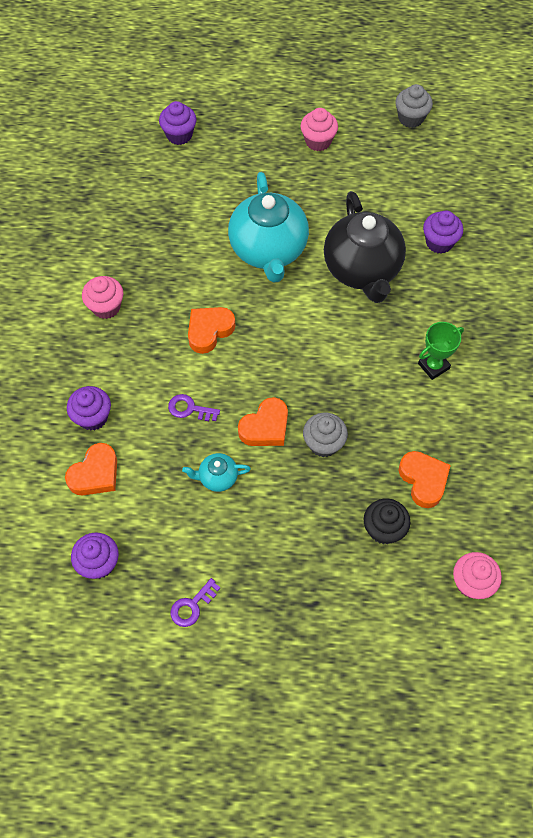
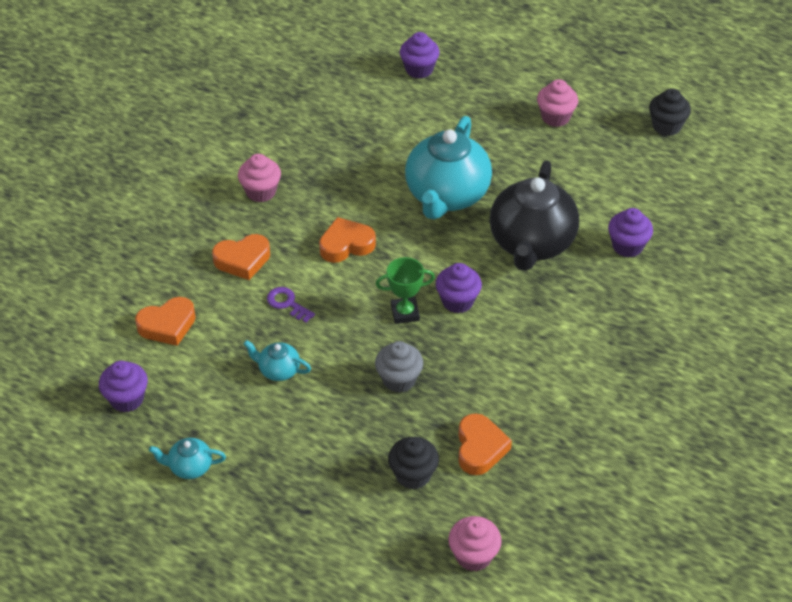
camera: 25 degrees right, 15 degrees down
purple cupcake [67,386,111,431] -> purple cupcake moved to [436,263,482,313]
purple key [171,578,220,627] -> turquoise teapot [149,438,226,479]
orange heart [238,397,288,446] -> orange heart moved to [212,234,270,280]
grey cupcake [396,84,433,128] -> black cupcake [649,88,691,136]
green trophy [418,322,464,380] -> green trophy moved to [376,257,435,324]

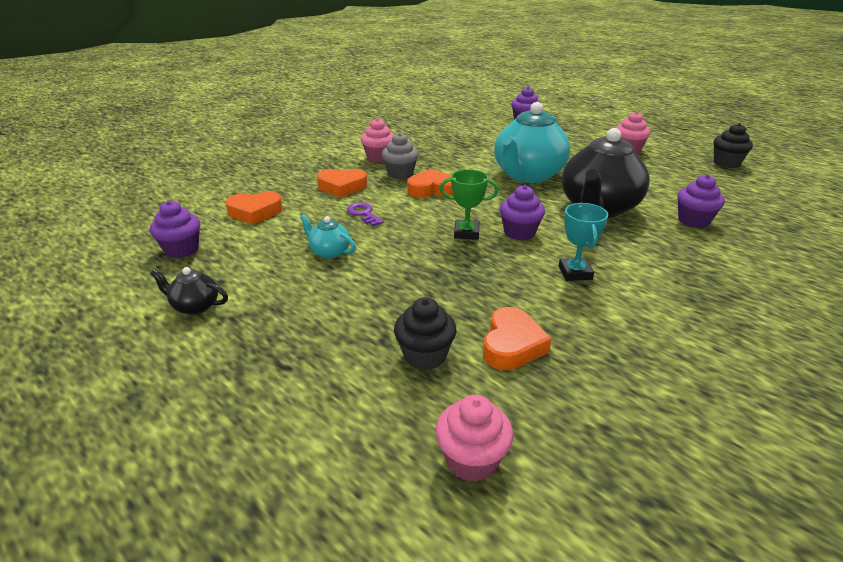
camera: 15 degrees right, 15 degrees down
turquoise teapot [149,438,226,479] -> black teapot [150,267,228,315]
grey cupcake [375,341,423,393] -> grey cupcake moved to [382,133,419,179]
none -> turquoise trophy [559,203,608,281]

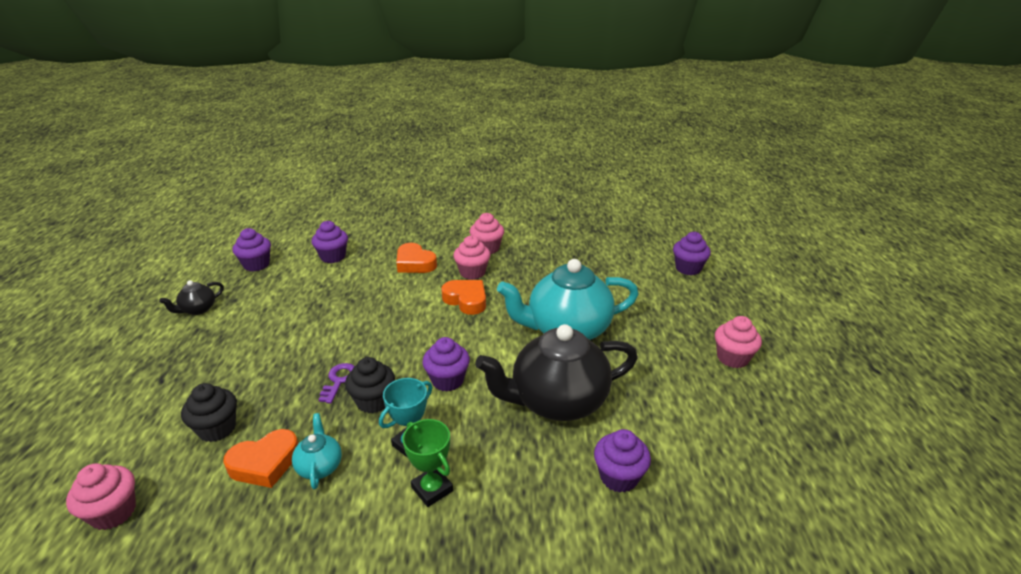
camera: 45 degrees right, 0 degrees up
black teapot [150,267,228,315] -> black teapot turned 105 degrees counterclockwise [159,280,224,315]
orange heart [225,191,283,225] -> purple cupcake [312,221,348,263]
turquoise teapot [300,214,356,259] -> turquoise teapot moved to [292,413,342,489]
purple key [347,202,384,226] -> purple key moved to [318,363,355,403]
grey cupcake [382,133,419,179] -> pink cupcake [454,236,490,280]
green trophy [440,169,499,240] -> green trophy moved to [402,419,453,507]
black cupcake [713,123,753,168] -> black cupcake moved to [345,357,395,413]

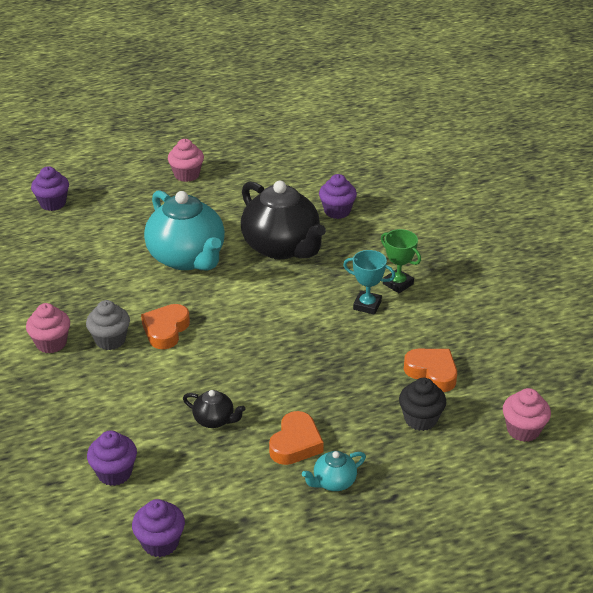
camera: 110 degrees left, 5 degrees up
black teapot [159,280,224,315] -> black teapot moved to [183,390,246,428]
turquoise teapot [292,413,342,489] -> turquoise teapot moved to [302,451,366,491]
purple key [318,363,355,403] -> none
black cupcake [345,357,395,413] -> none
orange heart [396,243,437,273] -> orange heart moved to [269,411,324,465]
green trophy [402,419,453,507] -> green trophy turned 75 degrees counterclockwise [381,229,421,293]
purple cupcake [422,337,470,392] -> none
pink cupcake [454,236,490,280] -> grey cupcake [86,300,130,350]

